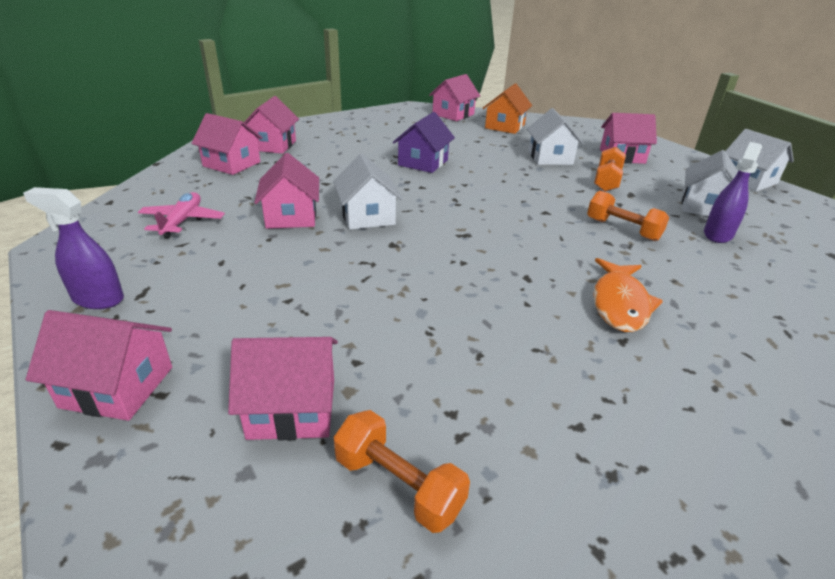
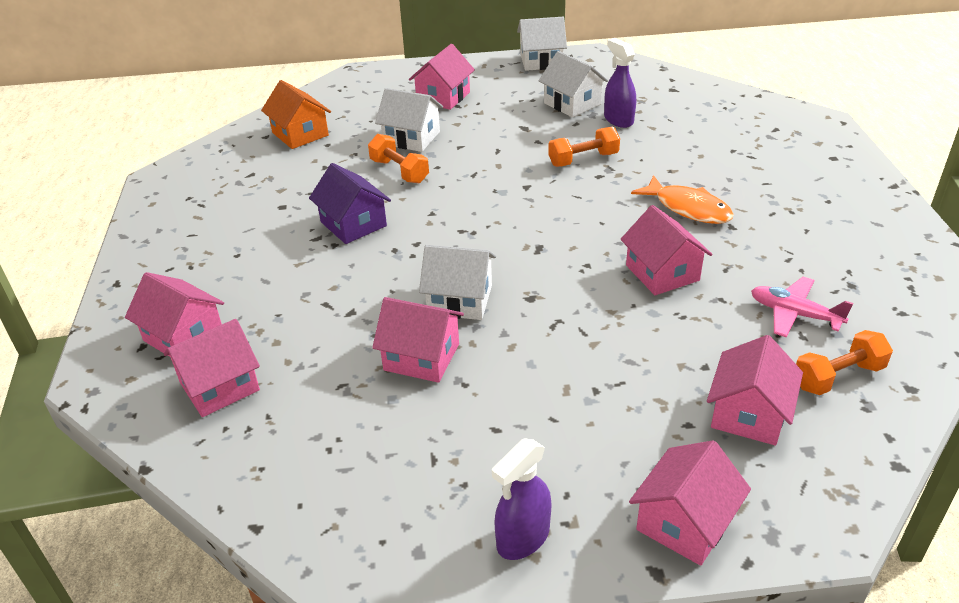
camera: 60 degrees left, 5 degrees up
pink plane [138,192,225,238] -> pink plane moved to [751,277,853,337]
pink house [429,74,480,121] -> pink house moved to [620,205,712,295]
orange dumbbell [594,147,626,192] -> orange dumbbell moved to [368,134,429,183]

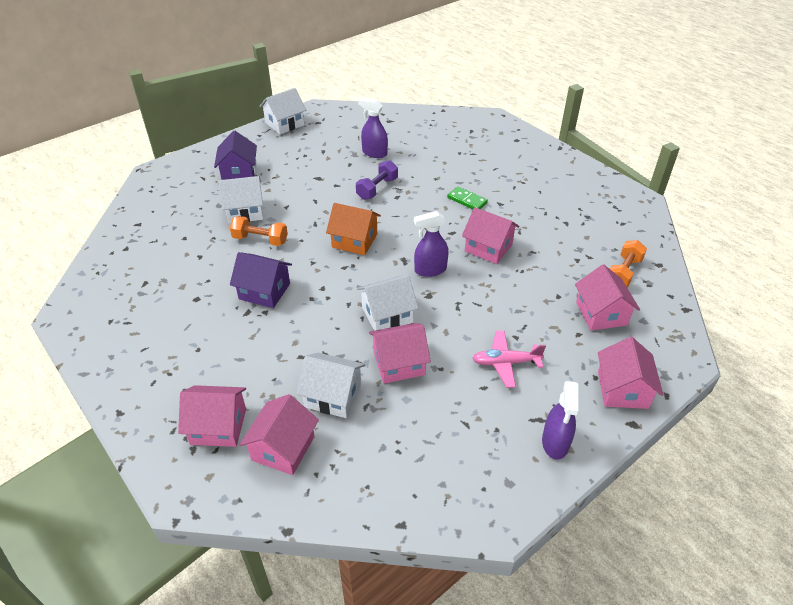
camera: 35 degrees left, 5 degrees up
orange house [261,80,331,149] -> orange house moved to [326,203,381,255]
pink house [409,44,475,110] -> purple house [214,131,257,180]
white house [539,51,608,117] -> white house moved to [296,353,365,418]
orange dumbbell [548,127,620,167] -> purple dumbbell [356,160,398,200]
orange fish [631,175,734,224] -> green domino [447,186,488,209]
pink plane [751,277,853,337] -> pink plane moved to [472,331,546,388]
none -> purple spray bottle [414,211,449,277]

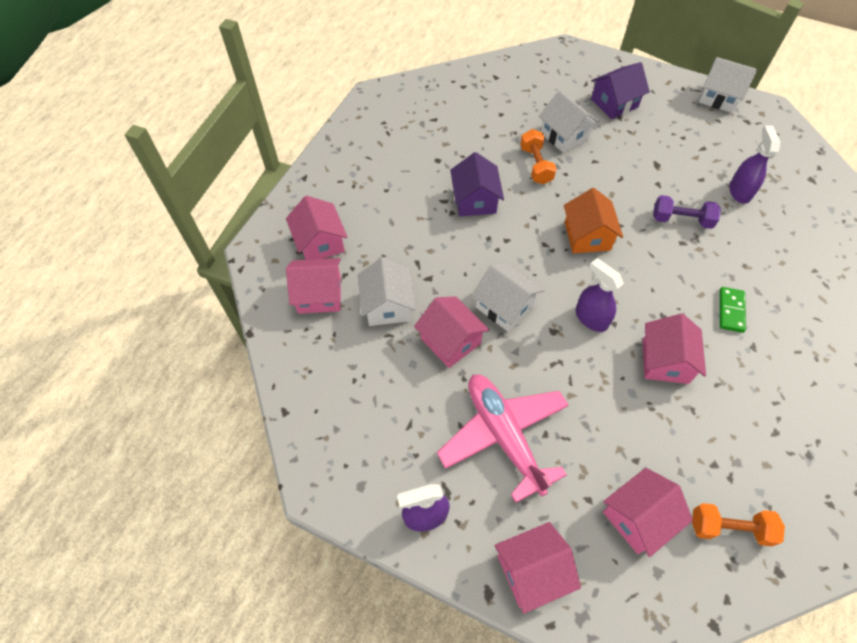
camera: 65 degrees right, 15 degrees up
pink plane [472,331,546,388] -> pink plane [437,374,569,503], size x1.74

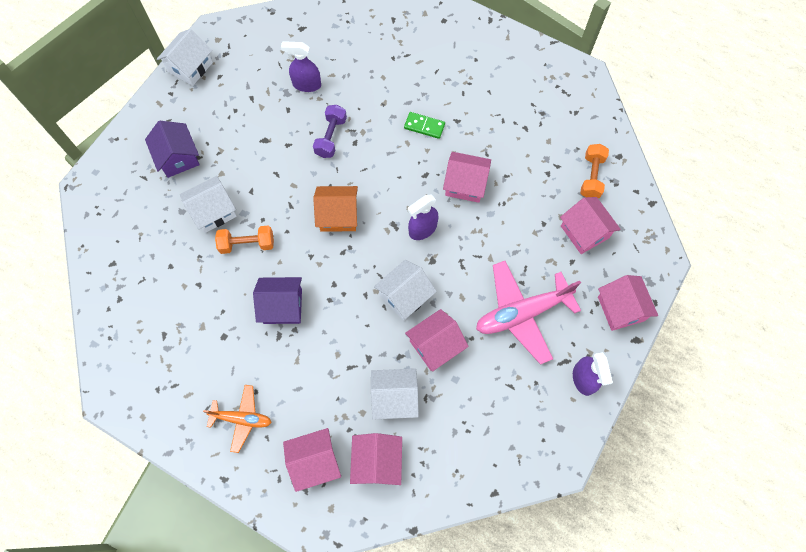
camera: 85 degrees left, 10 degrees up
none -> orange plane [203,385,272,453]

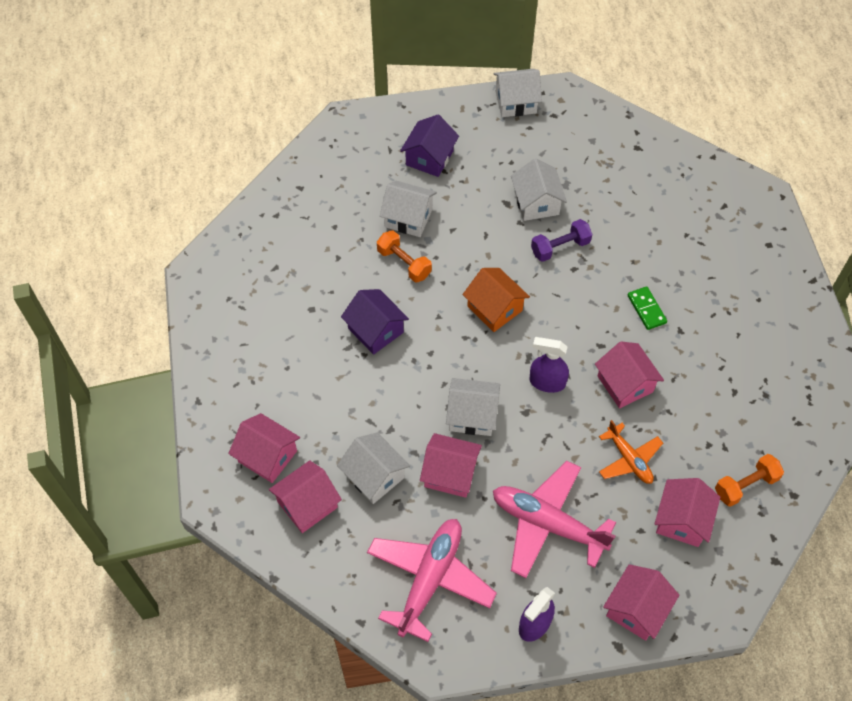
camera: 50 degrees right, 10 degrees down
orange plane [203,385,272,453] -> orange plane moved to [599,420,663,484]
purple spray bottle [281,41,321,92] -> none
none -> pink plane [367,519,497,642]
none -> white house [511,158,567,221]

